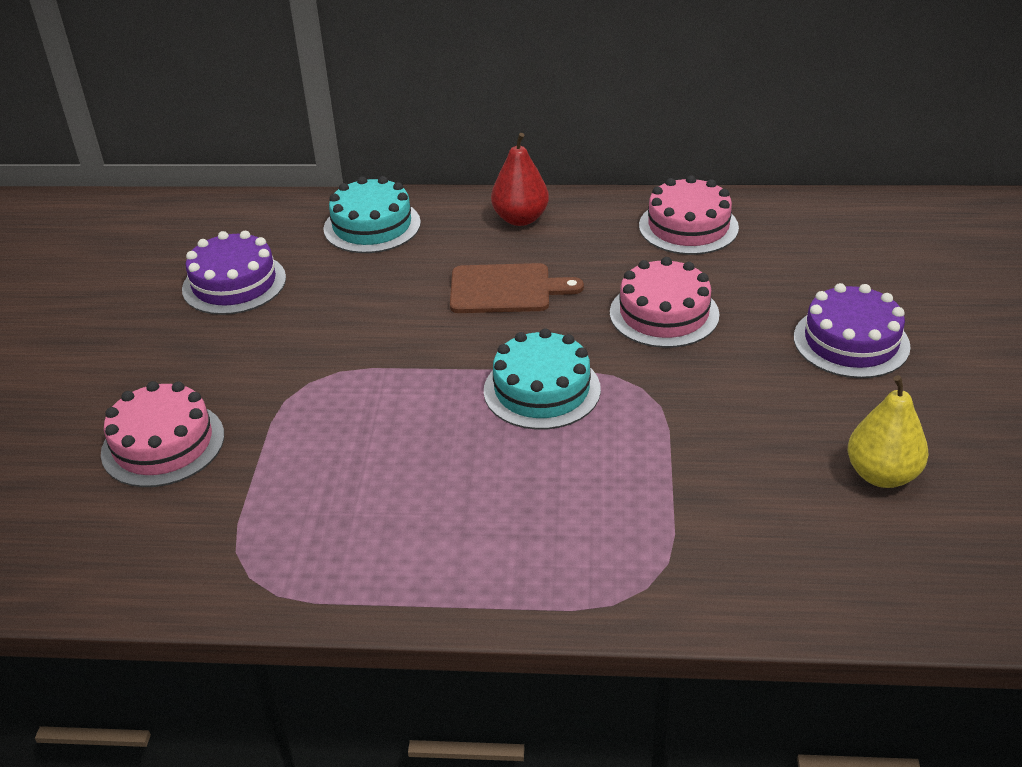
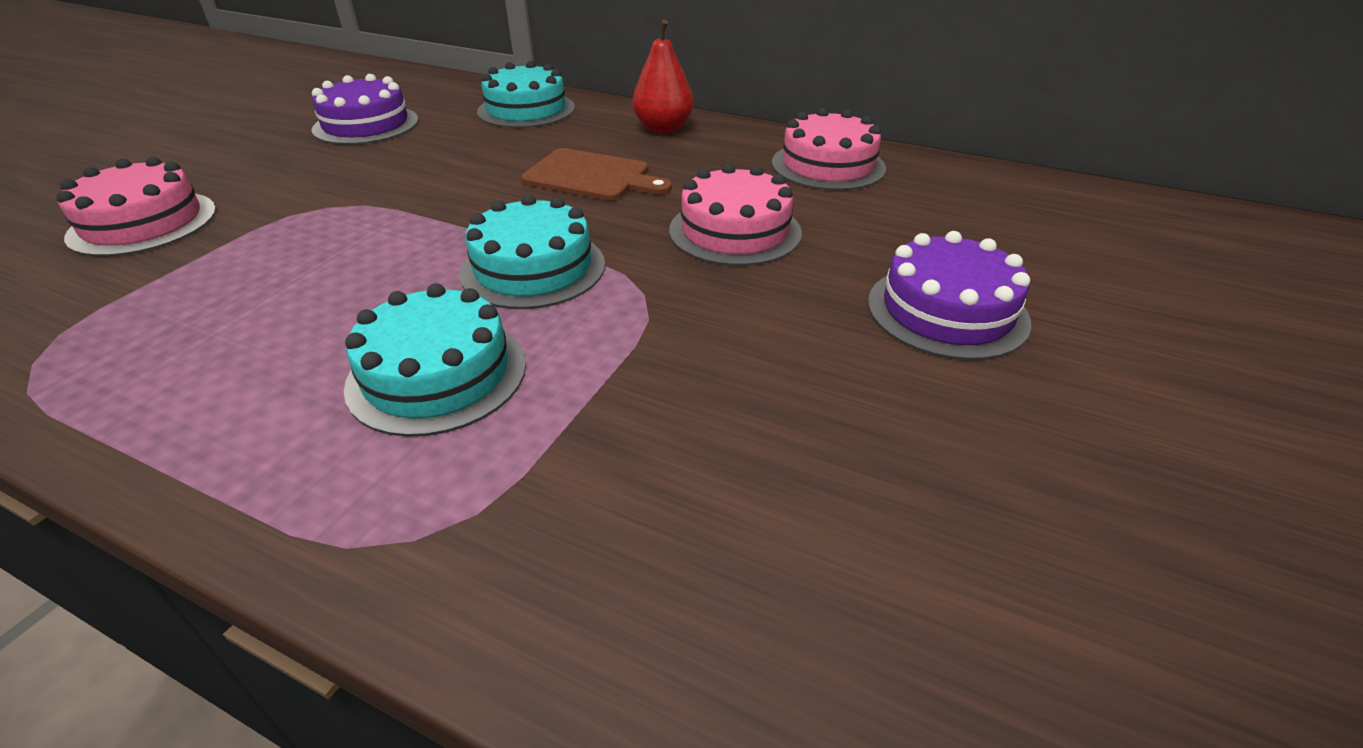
camera: 20 degrees right, 0 degrees up
yellow pear [848,375,928,488] -> none
none -> turquoise cake [344,283,526,437]

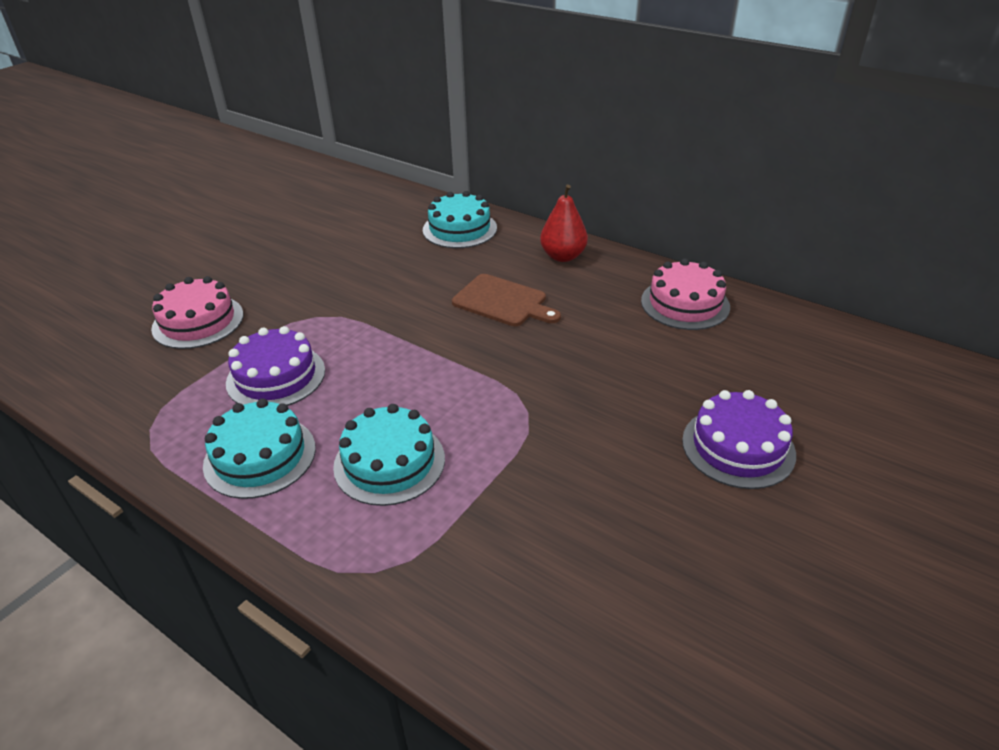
camera: 10 degrees right, 0 degrees up
purple cake [312,74,418,145] -> purple cake moved to [226,326,325,406]
turquoise cake [459,194,605,309] -> turquoise cake moved to [203,398,316,499]
pink cake [669,163,802,266] -> none

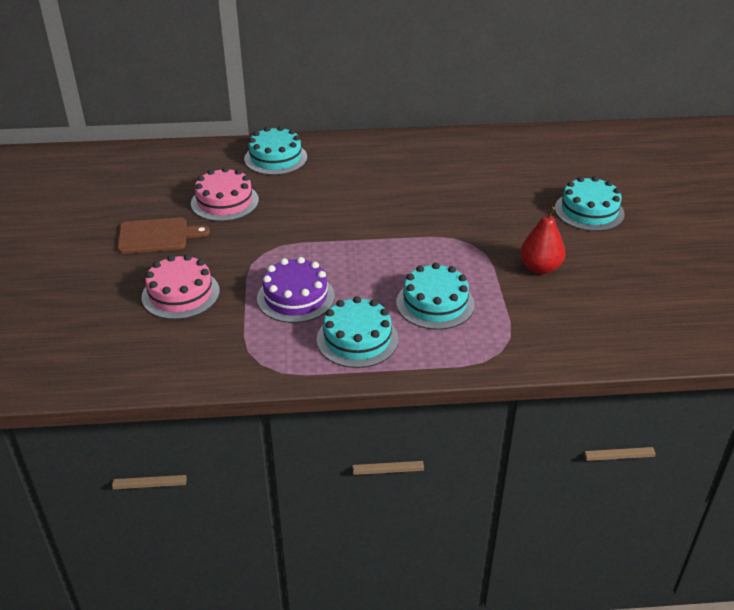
camera: 40 degrees left, 0 degrees up
brown cutting board [452,274,561,326] -> brown cutting board moved to [117,217,210,254]
red pear [540,184,588,262] -> red pear moved to [520,207,566,274]
pink cake [641,258,730,330] -> pink cake moved to [191,167,259,221]
purple cake [682,390,796,489] -> turquoise cake [555,176,625,231]

